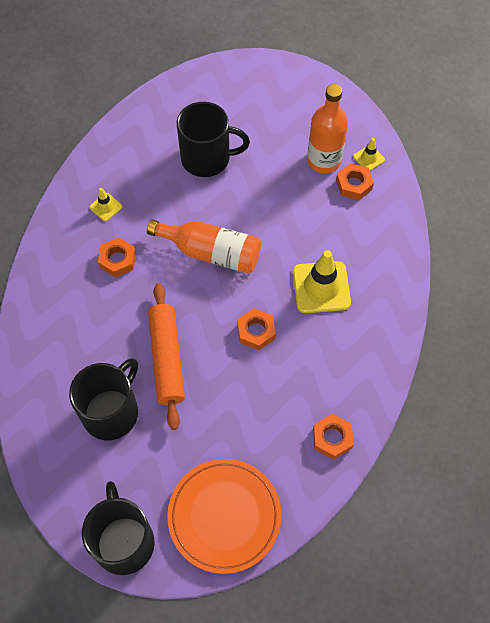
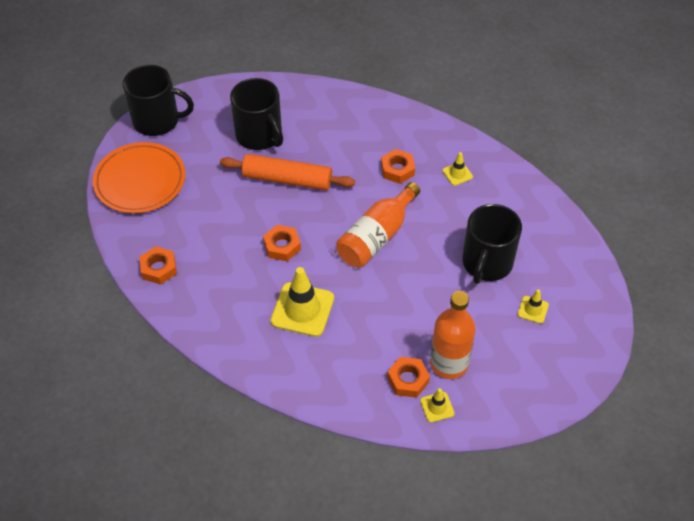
camera: 110 degrees right, 10 degrees down
none -> yellow traffic cone [518,289,549,324]

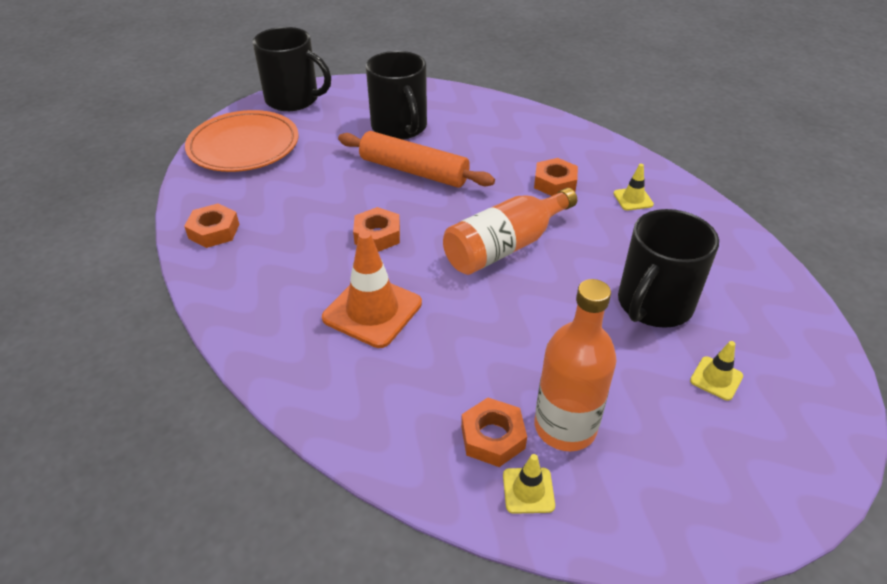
camera: 15 degrees right, 10 degrees down
yellow traffic cone [270,267,334,337] -> orange traffic cone [322,231,422,348]

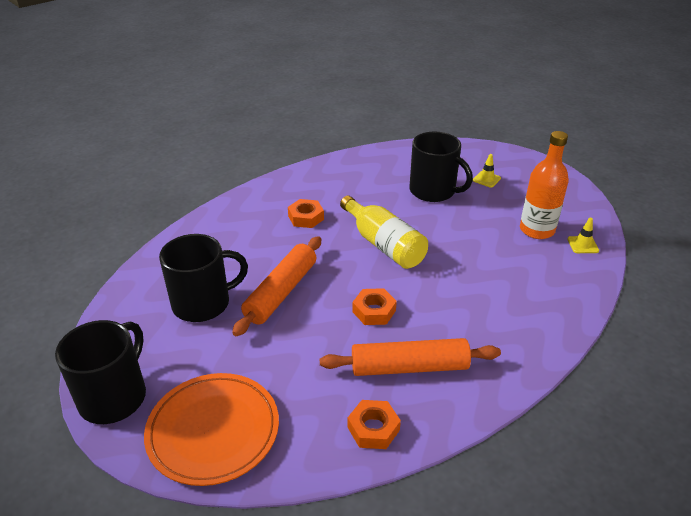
camera: 90 degrees left, 5 degrees down
orange traffic cone [322,231,422,348] -> none
orange bottle [443,188,577,275] -> yellow bottle [340,196,428,269]
orange nut [461,398,527,467] -> none
yellow traffic cone [613,164,654,211] -> none
none -> orange rolling pin [320,338,501,376]

